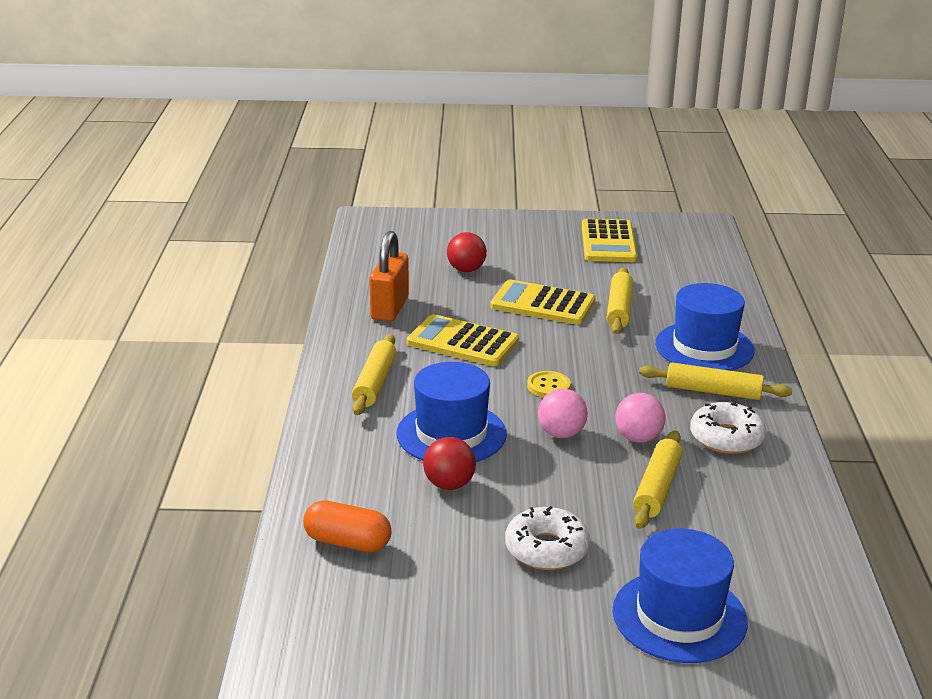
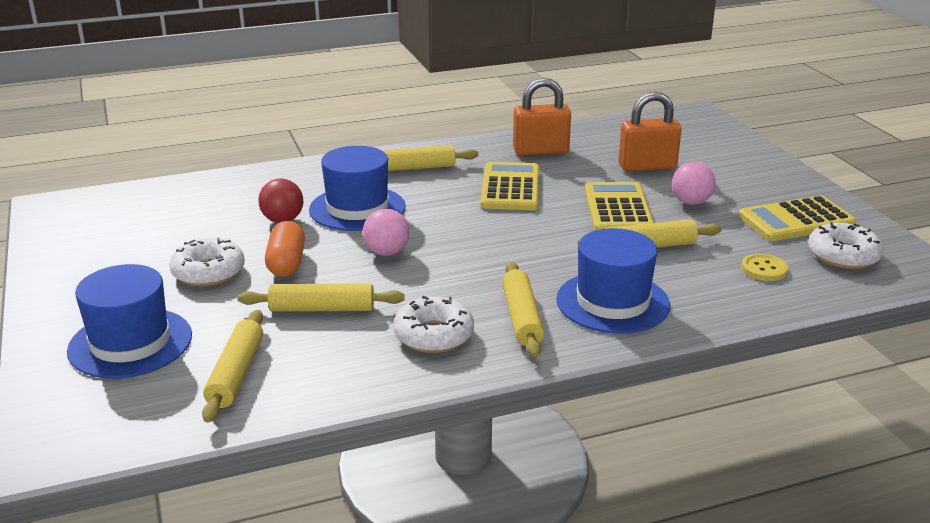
camera: 70 degrees right, 0 degrees up
orange capsule [303,500,392,552] -> orange capsule moved to [265,221,305,277]
red ball [447,232,487,272] -> orange padlock [619,92,682,172]
yellow button [527,371,571,397] -> yellow button moved to [741,254,788,281]
pink ball [615,393,666,443] -> pink ball moved to [672,162,716,205]
none -> yellow rolling pin [202,310,263,423]
none -> white donut [808,222,884,269]

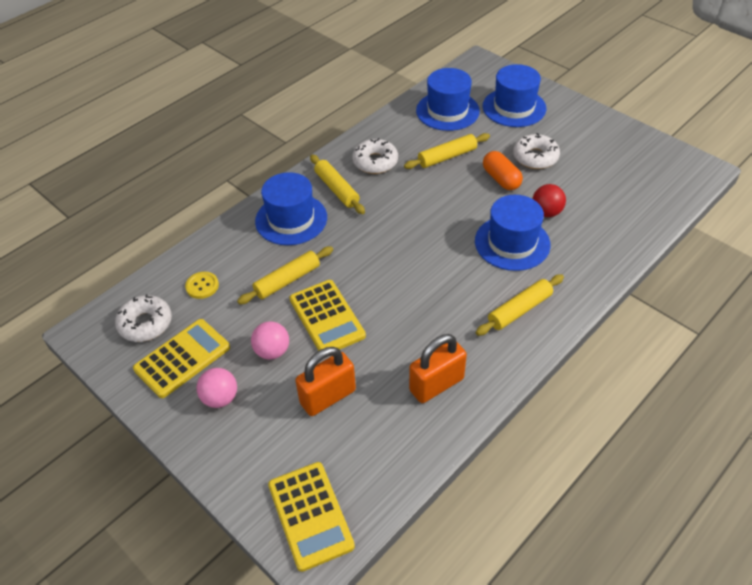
camera: 155 degrees right, 20 degrees up
yellow rolling pin [202,310,263,423] -> blue hat [416,68,480,131]
pink ball [362,209,410,256] -> pink ball moved to [196,368,237,408]
yellow calculator [480,162,539,210] -> yellow calculator moved to [268,462,355,572]

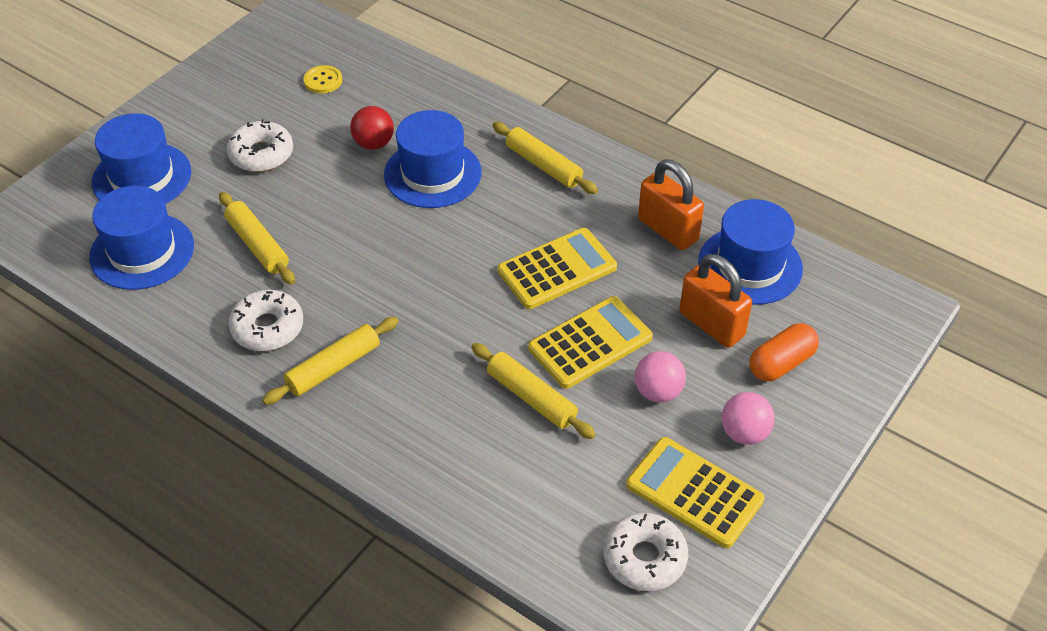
camera: 100 degrees left, 0 degrees up
yellow button [185,272,219,299] -> yellow button moved to [304,65,342,94]
blue hat [255,172,327,245] -> blue hat moved to [698,199,803,305]
yellow calculator [268,462,355,572] -> yellow calculator moved to [498,228,617,309]
orange capsule [483,151,523,190] -> orange capsule moved to [749,323,819,381]

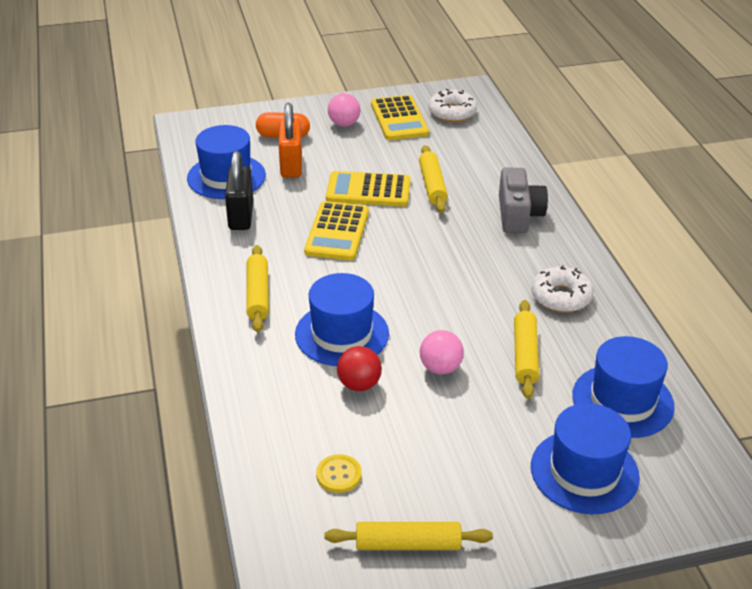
camera: 140 degrees left, 10 degrees down
white donut [227,119,293,172] -> none
yellow rolling pin [262,317,399,405] -> yellow rolling pin moved to [324,522,493,550]
yellow calculator [498,228,617,309] -> yellow calculator turned 90 degrees counterclockwise [304,201,369,260]
pink ball [635,351,686,402] -> pink ball moved to [420,330,464,374]
orange padlock [638,159,704,250] -> black padlock [225,151,253,230]
none -> grey camera [499,167,548,233]

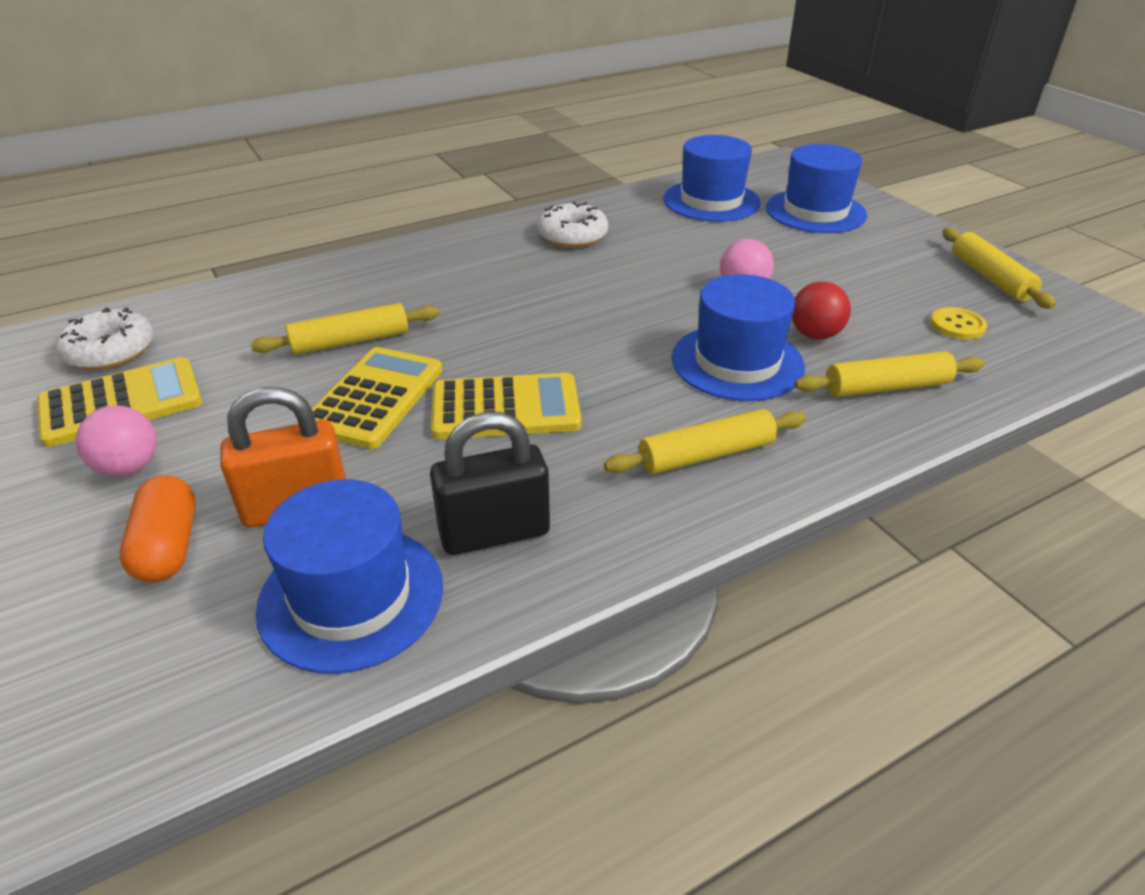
camera: 105 degrees left, 0 degrees up
yellow calculator [326,171,411,206] -> yellow calculator turned 150 degrees counterclockwise [312,347,443,449]
grey camera [499,167,548,233] -> none
yellow rolling pin [514,300,539,399] -> yellow rolling pin moved to [795,351,985,397]

